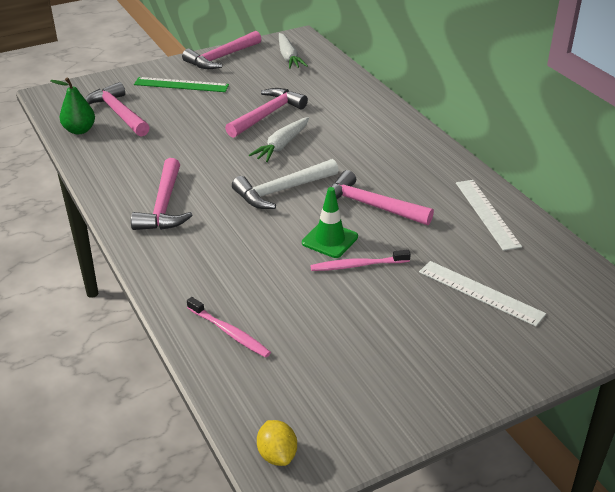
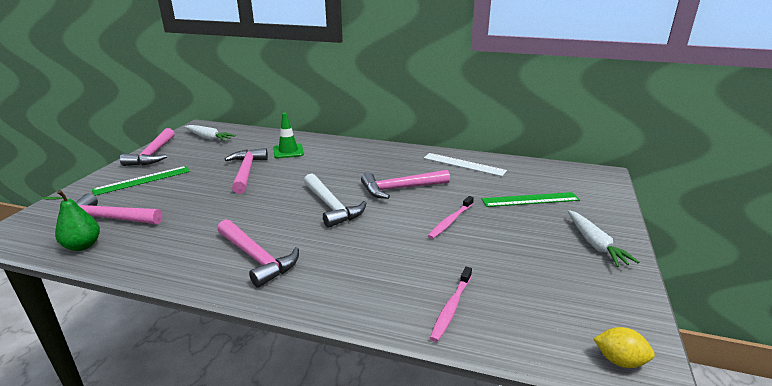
camera: 45 degrees left, 10 degrees down
pink toothbrush [187,297,271,358] -> pink toothbrush turned 120 degrees clockwise [430,267,472,342]
white hammer [232,159,339,209] -> white hammer turned 45 degrees counterclockwise [304,173,367,228]
white carrot [249,117,309,162] -> white carrot moved to [568,210,639,267]
green traffic cone [302,187,358,258] -> green traffic cone moved to [273,113,304,158]
white ruler [419,261,546,326] -> green ruler [482,192,580,207]

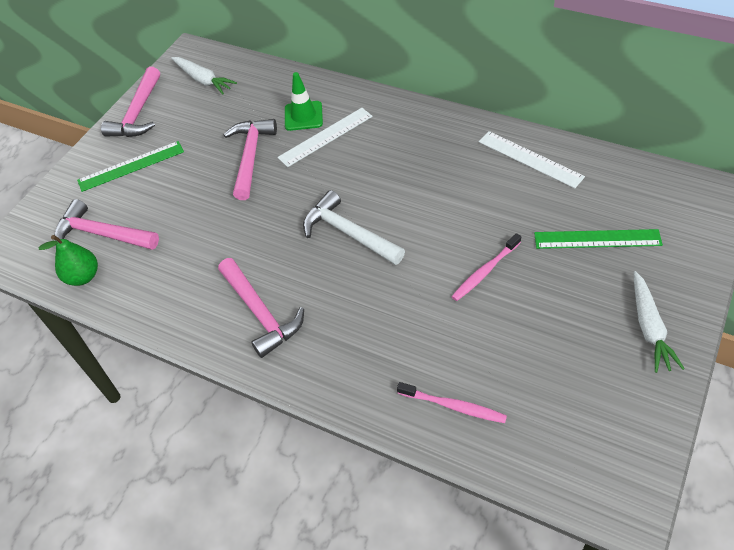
camera: 15 degrees right, 25 degrees up
white hammer [304,173,367,228] -> white hammer turned 150 degrees clockwise [303,190,405,265]
pink hammer [361,170,450,199] -> none
pink toothbrush [430,267,472,342] -> pink toothbrush turned 105 degrees counterclockwise [397,382,507,423]
yellow lemon [594,327,655,368] -> none
none -> white ruler [277,108,373,167]

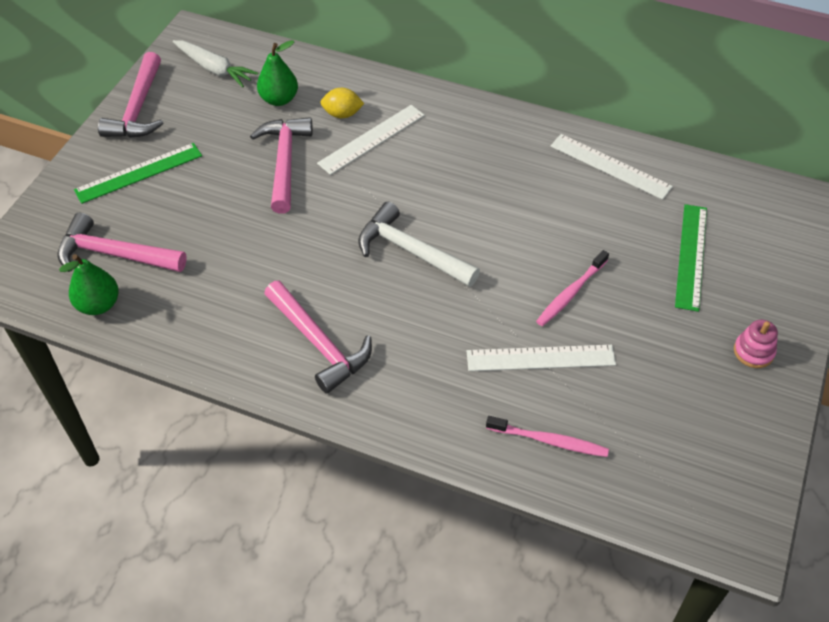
camera: 10 degrees left, 0 degrees up
green traffic cone [285,72,323,131] -> yellow lemon [320,88,364,118]
green ruler [534,229,663,249] -> green ruler turned 75 degrees counterclockwise [675,204,707,312]
white carrot [634,271,685,373] -> pink stacking toy [734,320,778,368]
none -> green pear [257,40,298,106]
none -> white ruler [467,345,616,371]

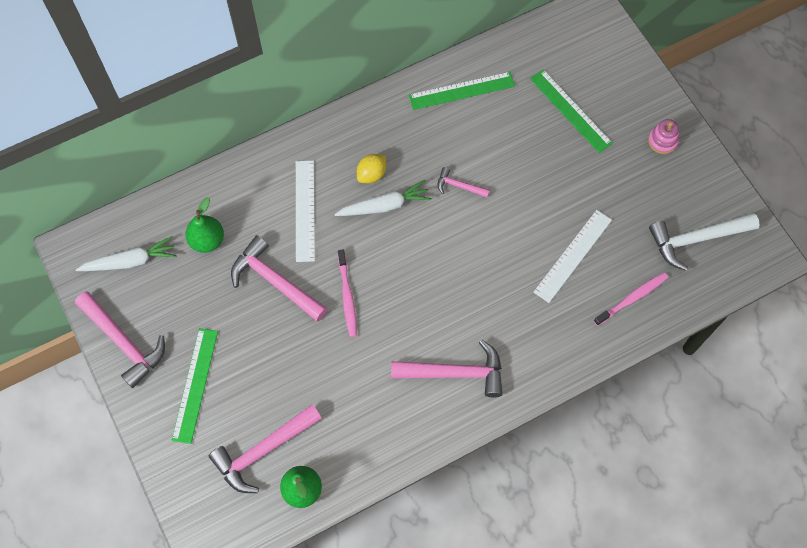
camera: 50 degrees left, 15 degrees up
yellow lemon [320,88,364,118] -> yellow lemon moved to [357,154,386,183]
white hammer [358,202,480,287] -> white hammer moved to [649,213,760,271]
pink toothbrush [536,250,609,326] -> pink toothbrush moved to [338,250,357,337]
white ruler [550,134,673,200] -> green ruler [409,72,515,110]
none -> white carrot [334,180,432,216]
none -> pink hammer [437,167,490,198]

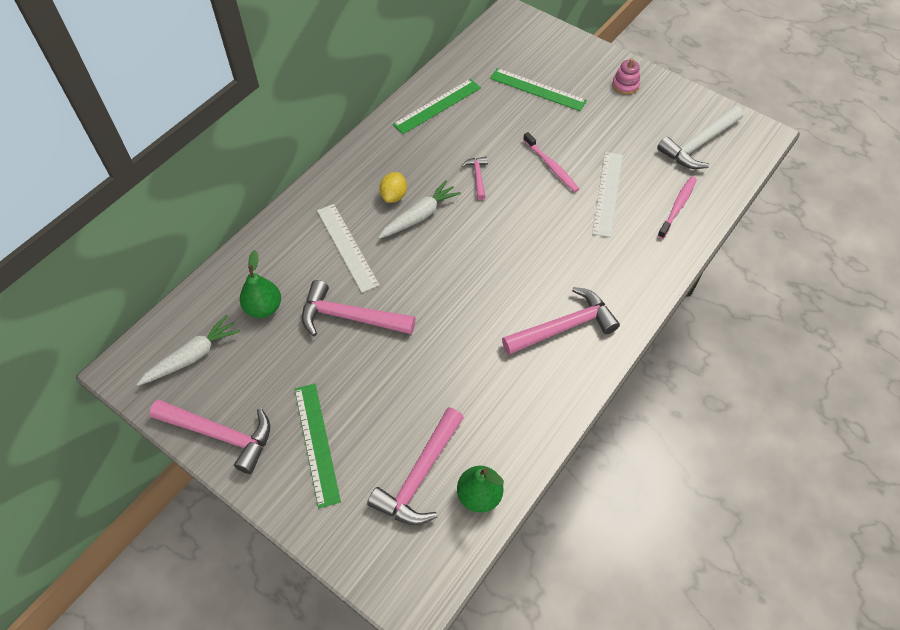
camera: 25 degrees left, 10 degrees down
pink toothbrush [338,250,357,337] -> pink toothbrush moved to [523,132,579,192]
pink hammer [437,167,490,198] -> pink hammer turned 90 degrees clockwise [461,157,488,200]

